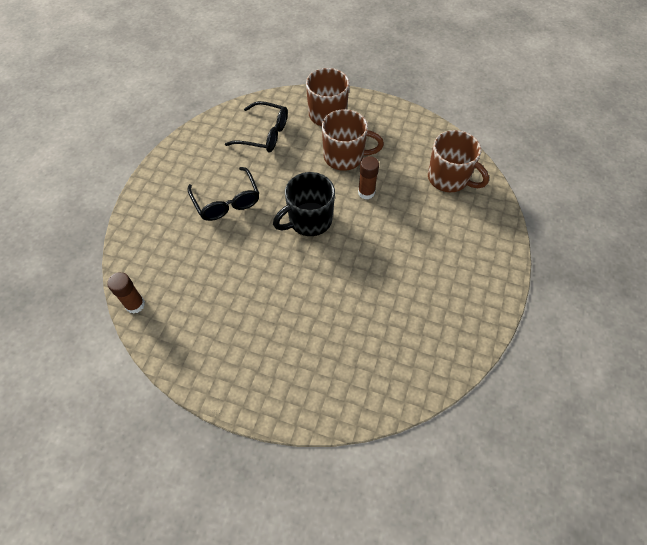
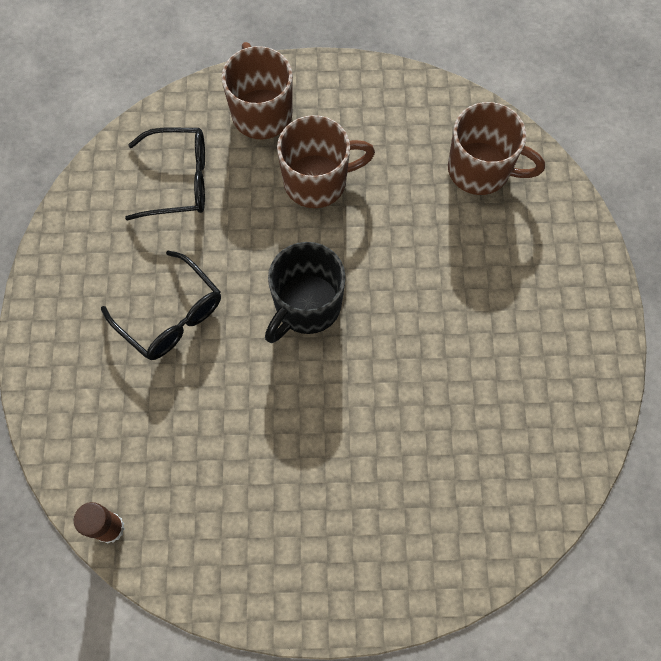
camera: 20 degrees left, 10 degrees up
brown glue stick [358,156,379,200] -> none

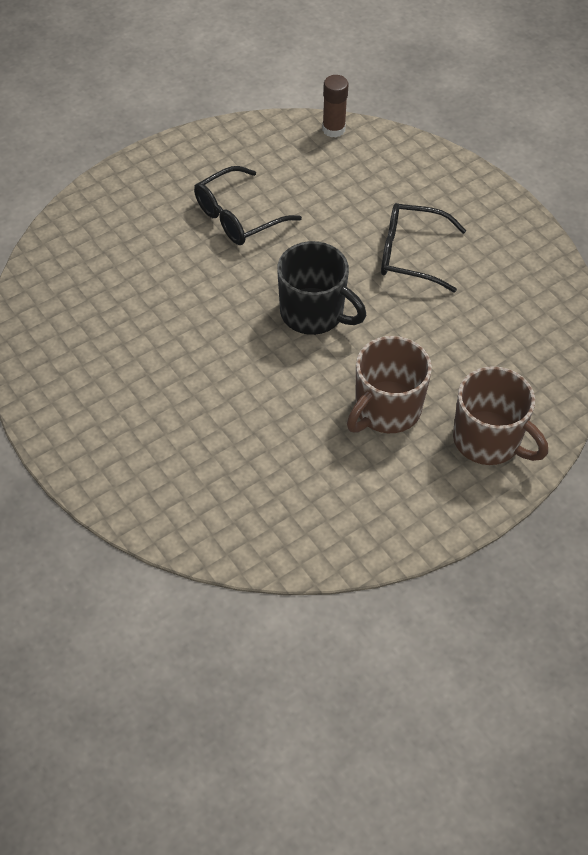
camera: 145 degrees right, 15 degrees down
black glasses [125,127,205,220] -> black glasses moved to [194,166,302,245]
black mug [265,242,346,343] -> black mug turned 120 degrees clockwise [277,241,366,335]
brown mug [448,102,545,195] -> none

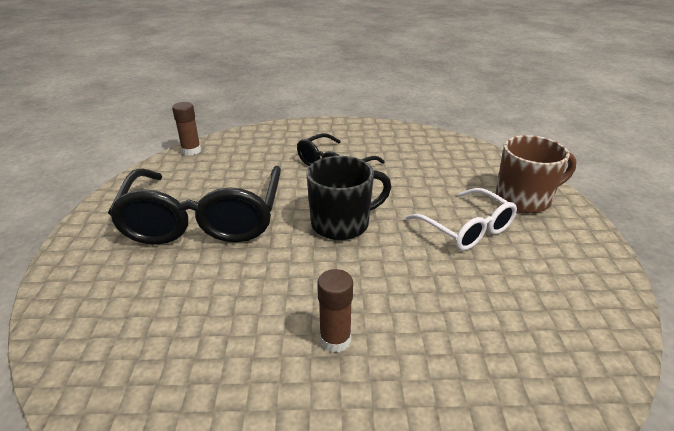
camera: 55 degrees left, 20 degrees down
black glasses [194,166,302,245] -> black glasses [108,166,281,245], size x1.75
brown mug [347,336,432,433] -> white glasses [406,188,517,251]
none -> brown glue stick [317,269,353,352]

